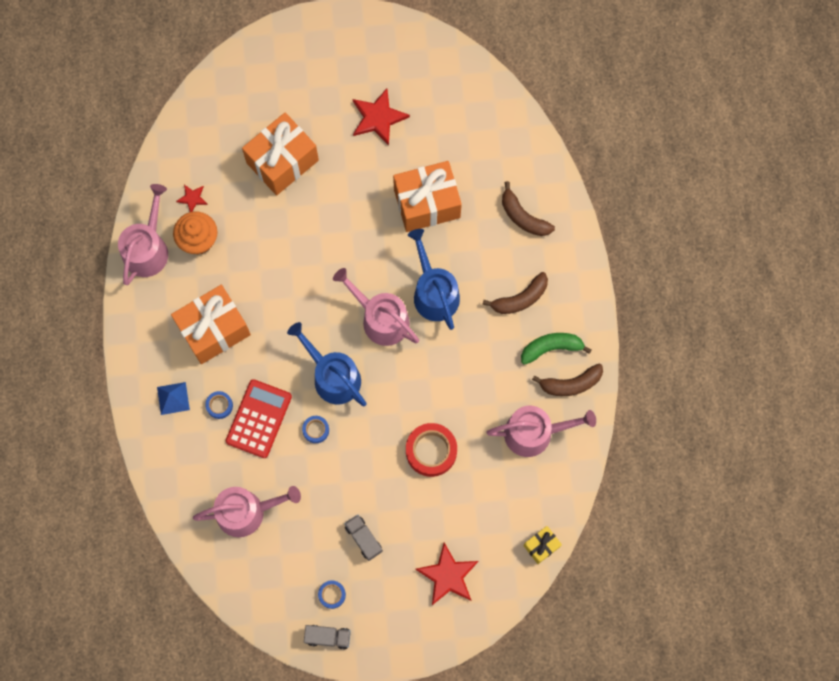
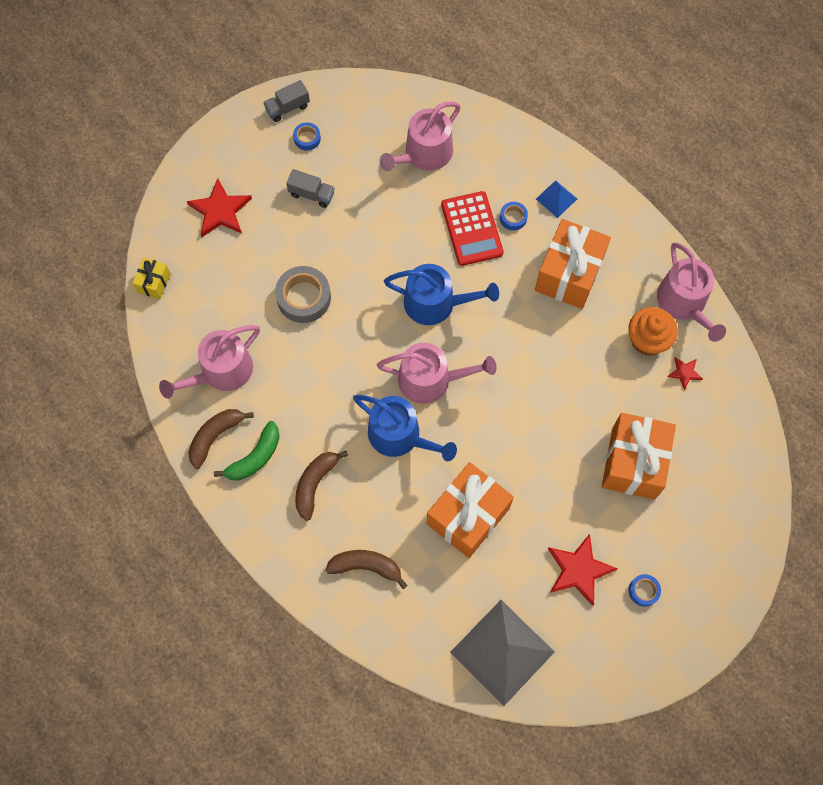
camera: 145 degrees right, 5 degrees down
blue tape [302,416,329,443] -> blue tape moved to [629,574,661,607]
red tape [406,423,457,477] -> grey tape [275,266,331,323]
none -> grey pyramid [450,600,554,706]

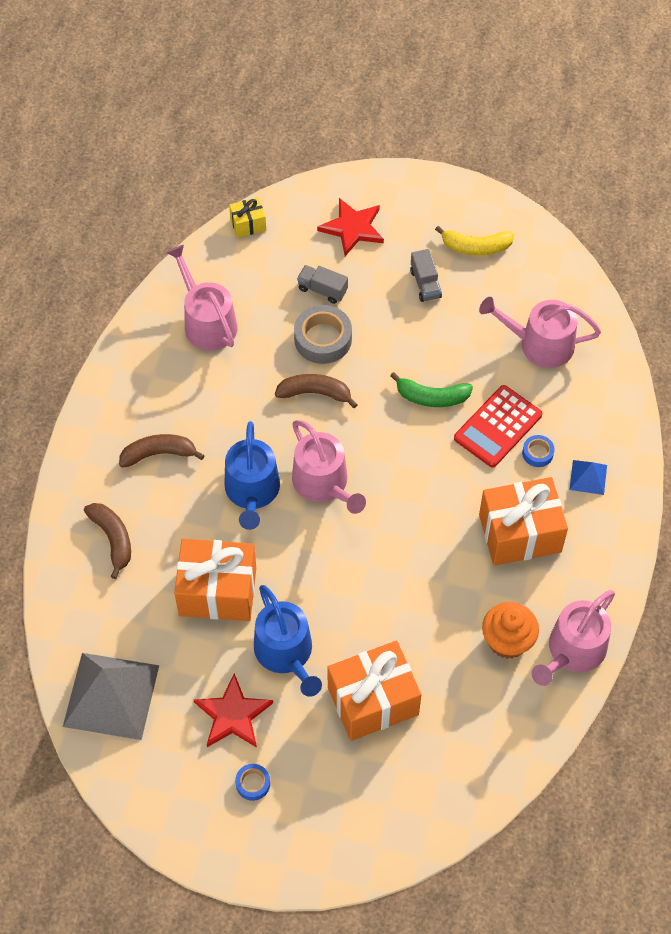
camera: 55 degrees right, 10 degrees down
pink watering can [159,325,260,399] -> pink watering can turned 45 degrees clockwise [166,245,238,350]
brown banana [188,409,254,469] -> brown banana moved to [275,374,358,408]
green banana [214,421,280,480] -> green banana moved to [390,372,473,407]
grey truck [263,80,310,122] -> grey truck moved to [297,265,348,304]
blue tape [293,122,321,151] -> yellow banana [435,226,514,256]
blue watering can [384,264,499,325] -> blue watering can moved to [254,585,322,697]
red star [667,357,703,390] -> none

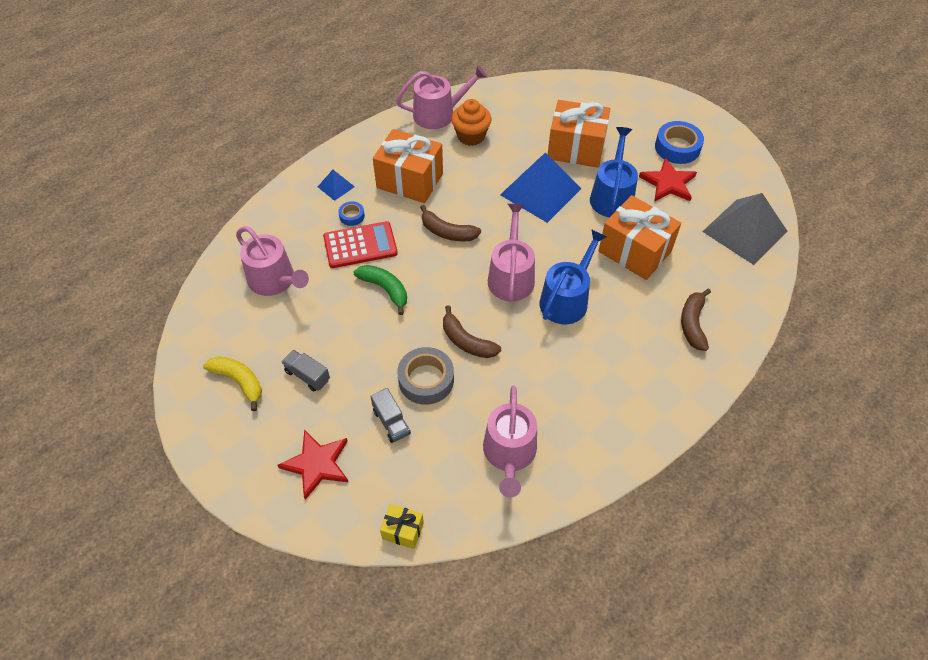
camera: 145 degrees left, 5 degrees down
brown banana [119,434,205,468] -> brown banana moved to [420,205,481,242]
blue tape [235,764,270,801] -> blue tape [655,121,704,164], size x1.92
grey truck [410,249,442,302] -> grey truck turned 75 degrees counterclockwise [282,350,330,392]
none -> blue pyramid [500,153,581,223]

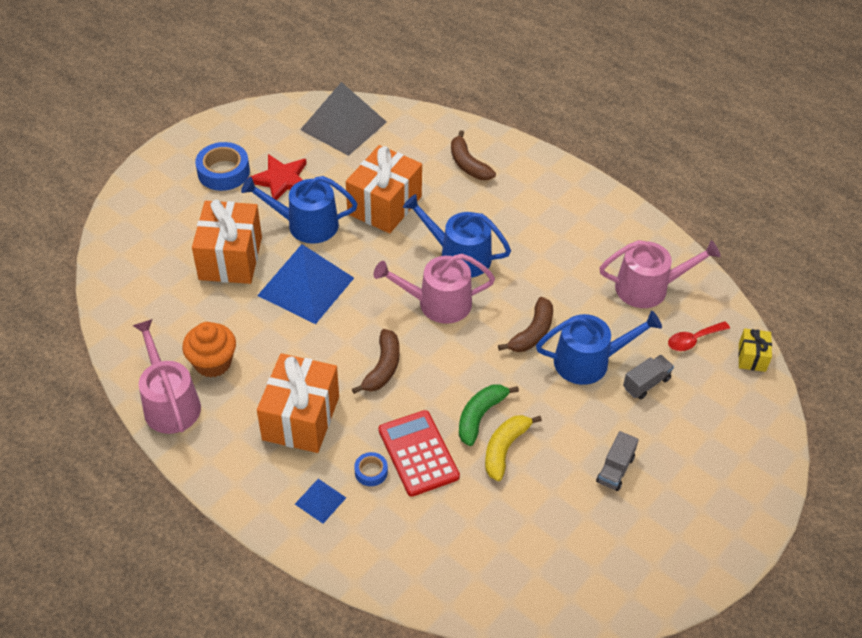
camera: 100 degrees left, 5 degrees down
yellow banana [203,356,262,411] -> yellow banana moved to [485,415,542,481]
pink watering can [236,226,309,296] -> none
red star [278,430,349,500] -> none
grey tape [397,347,454,405] -> blue watering can [536,311,662,385]
brown banana [681,288,711,351] -> brown banana turned 60 degrees clockwise [451,130,496,180]
none -> red spoon [668,321,730,351]

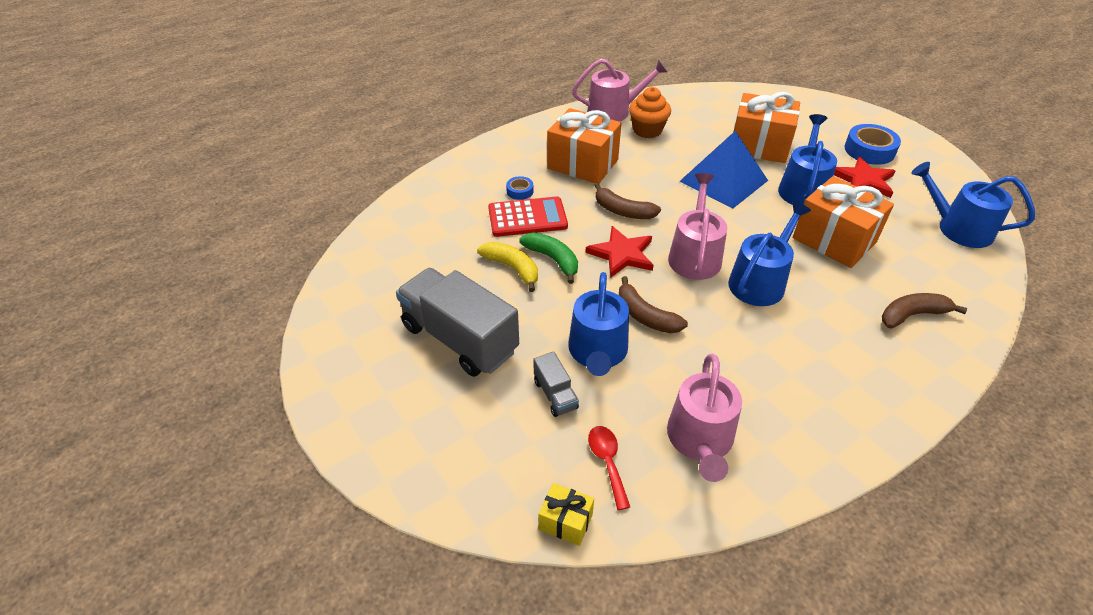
camera: 105 degrees right, 5 degrees down
blue pyramid [295,479,346,524] -> none
grey pyramid [300,82,387,156] -> blue watering can [911,162,1035,248]
grey truck [596,431,639,491] -> grey truck [396,268,519,377], size x2.25
none -> red star [585,226,654,278]

